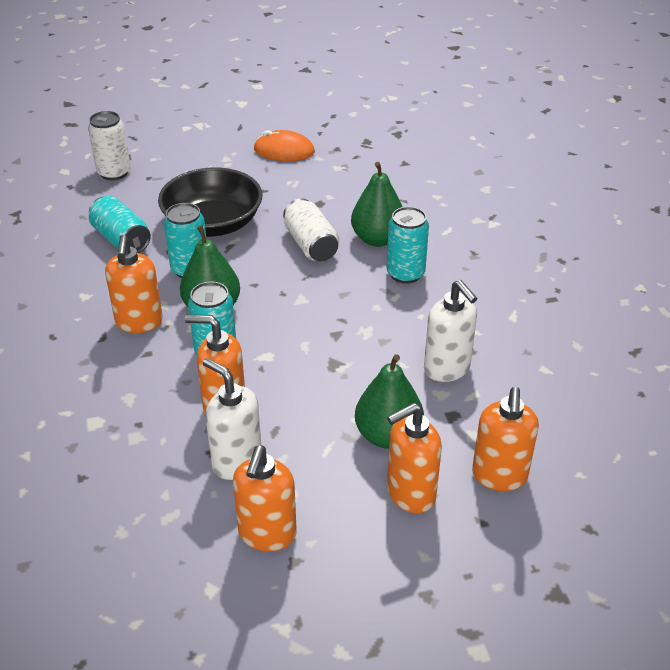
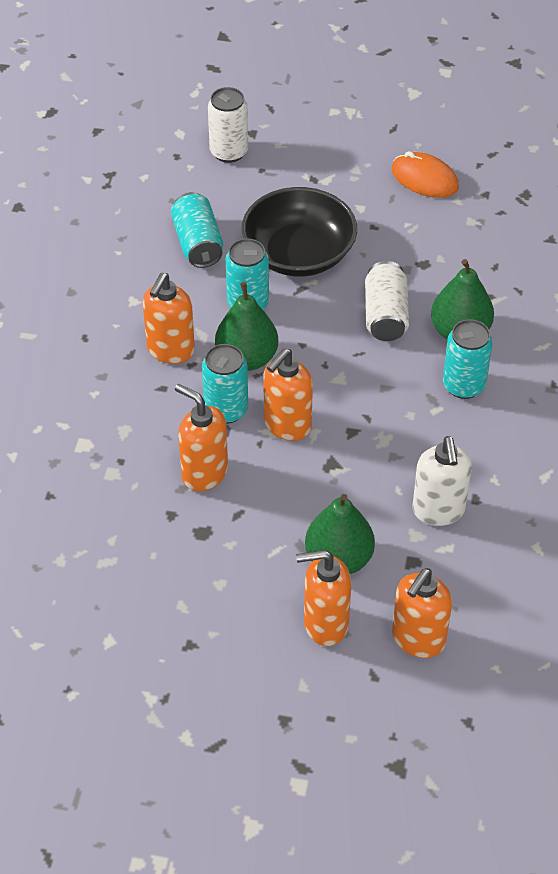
camera: 25 degrees right, 10 degrees up
white soap dispenser [203,358,261,480] -> none
orange soap dispenser [233,445,297,552] -> orange soap dispenser moved to [263,349,313,441]

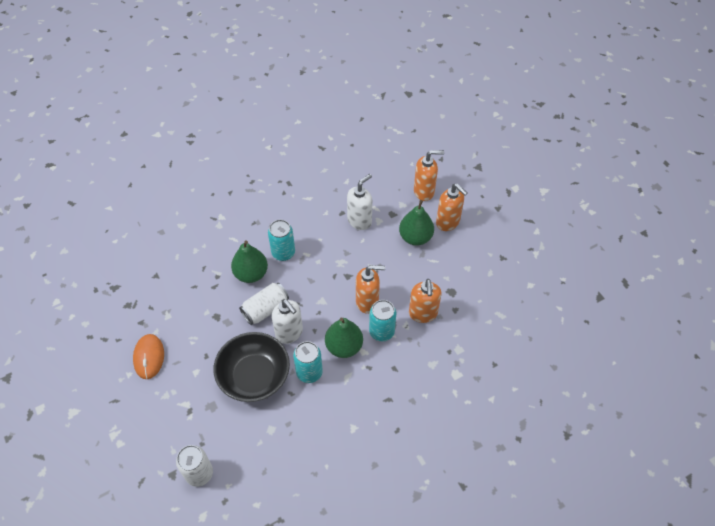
camera: 130 degrees left, 5 degrees up
orange soap dispenser [143,273,195,364] -> none
turquoise can [171,192,223,268] -> none
none -> white soap dispenser [272,299,303,344]

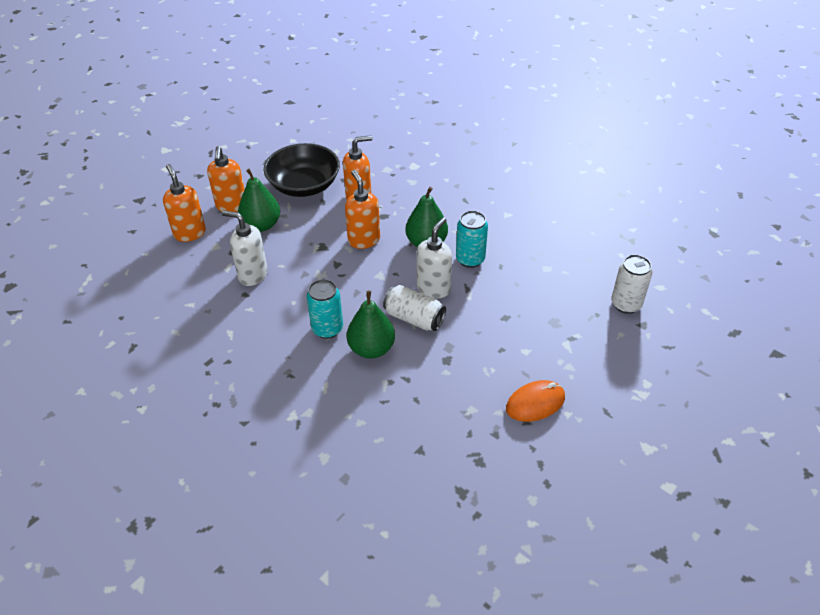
camera: 110 degrees left, 10 degrees down
black bowl [214,332,290,402] -> black bowl moved to [264,143,340,197]
turquoise can [369,300,396,341] -> none
orange soap dispenser [436,184,467,231] -> orange soap dispenser turned 150 degrees clockwise [207,146,245,212]

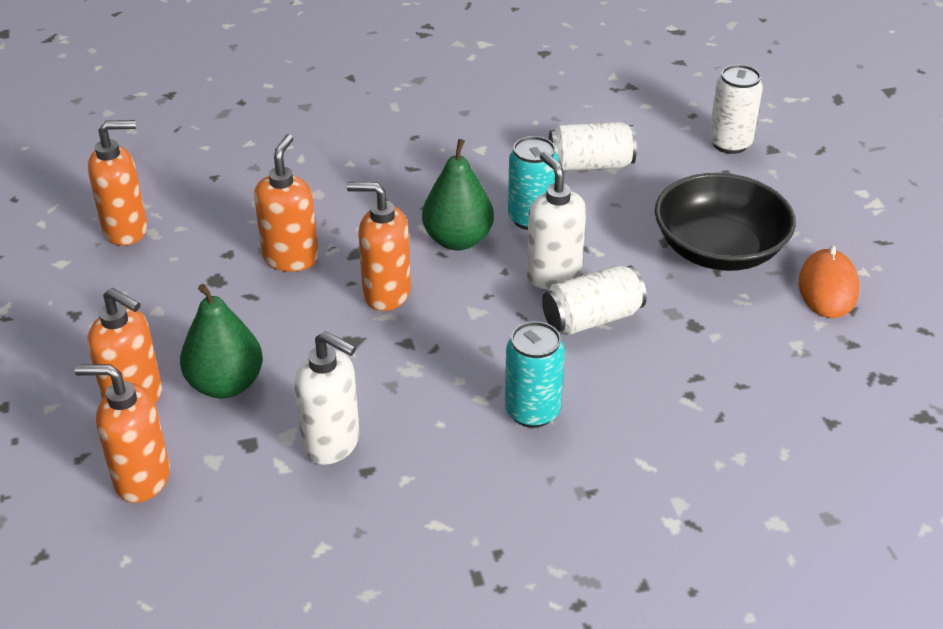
camera: 55 degrees left, 5 degrees down
white soap dispenser [222,210,268,286] -> white soap dispenser turned 120 degrees counterclockwise [294,331,360,465]
black bowl [264,143,340,197] -> black bowl moved to [655,173,796,271]
green pear [347,291,395,359] -> none
none -> orange soap dispenser [88,120,147,246]
none -> white can [549,122,637,171]

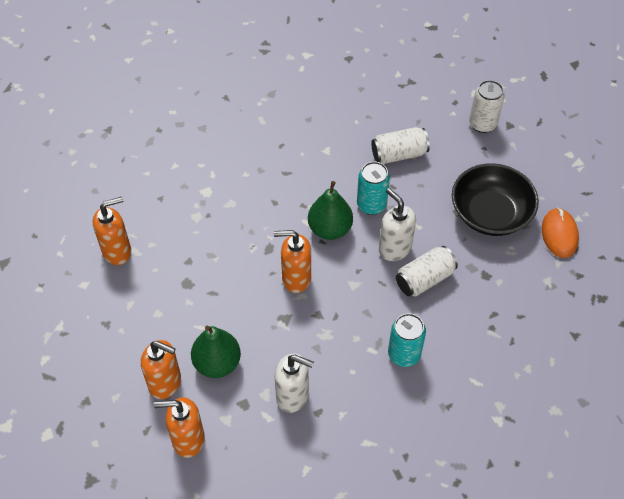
camera: 10 degrees left, 15 degrees up
orange soap dispenser [254,134,318,272] -> none

